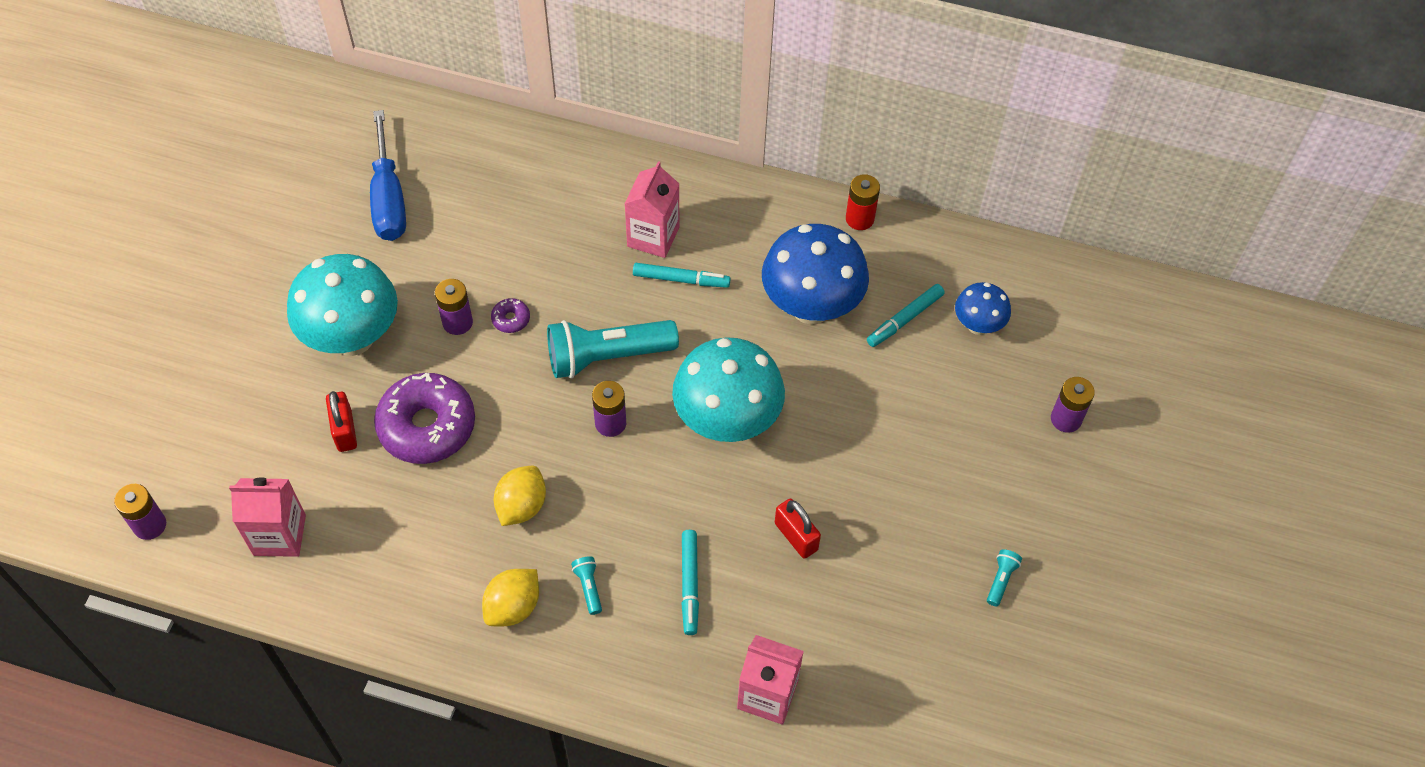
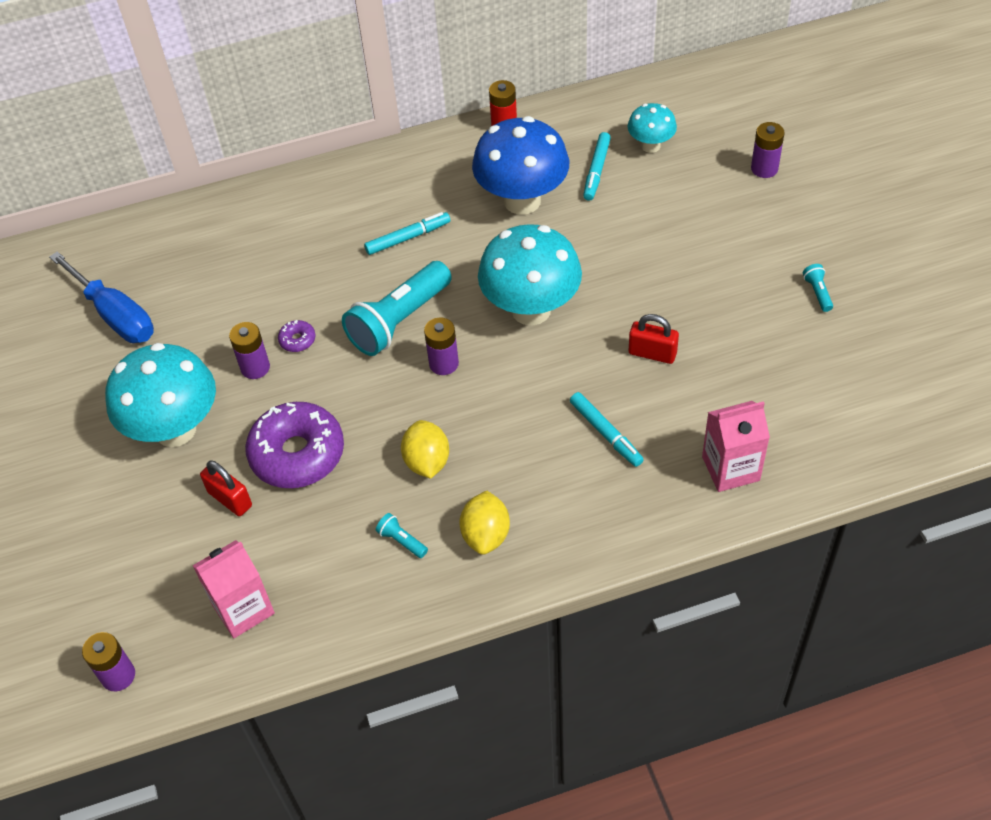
camera: 30 degrees left, 5 degrees down
turquoise flashlight [571,556,602,615] -> turquoise flashlight moved to [376,513,428,558]
pink carton [624,161,679,258] -> none
blue mushroom [955,282,1011,335] -> turquoise mushroom [627,103,677,153]

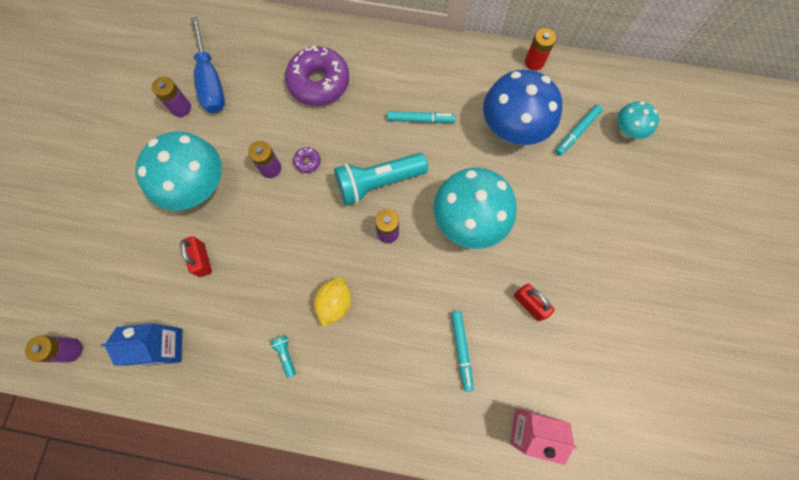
camera: 25 degrees right, 20 degrees up
pink carton [193,540,275,638] -> blue carton [101,323,182,366]
purple donut [245,402,344,488] -> purple donut moved to [285,46,349,106]
yellow lemon [459,491,510,555] -> none
purple battery [751,122,785,178] -> purple battery moved to [152,77,191,117]
turquoise flashlight [803,264,833,312] -> none

